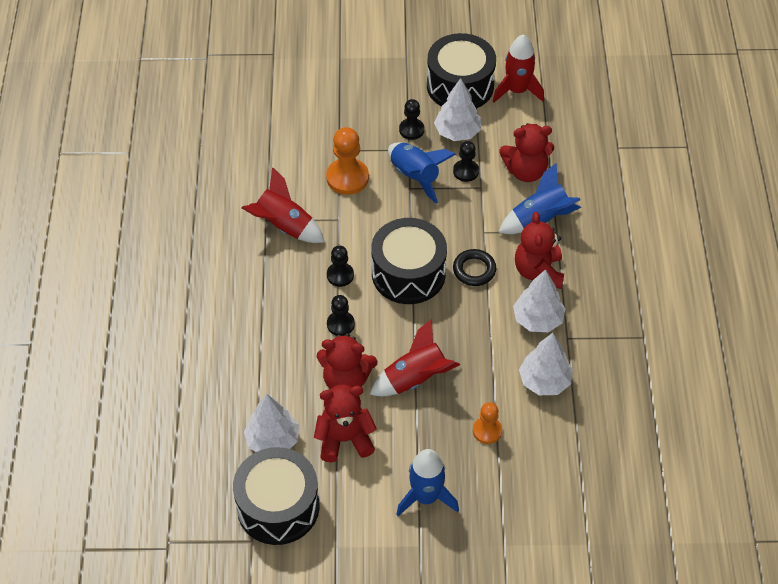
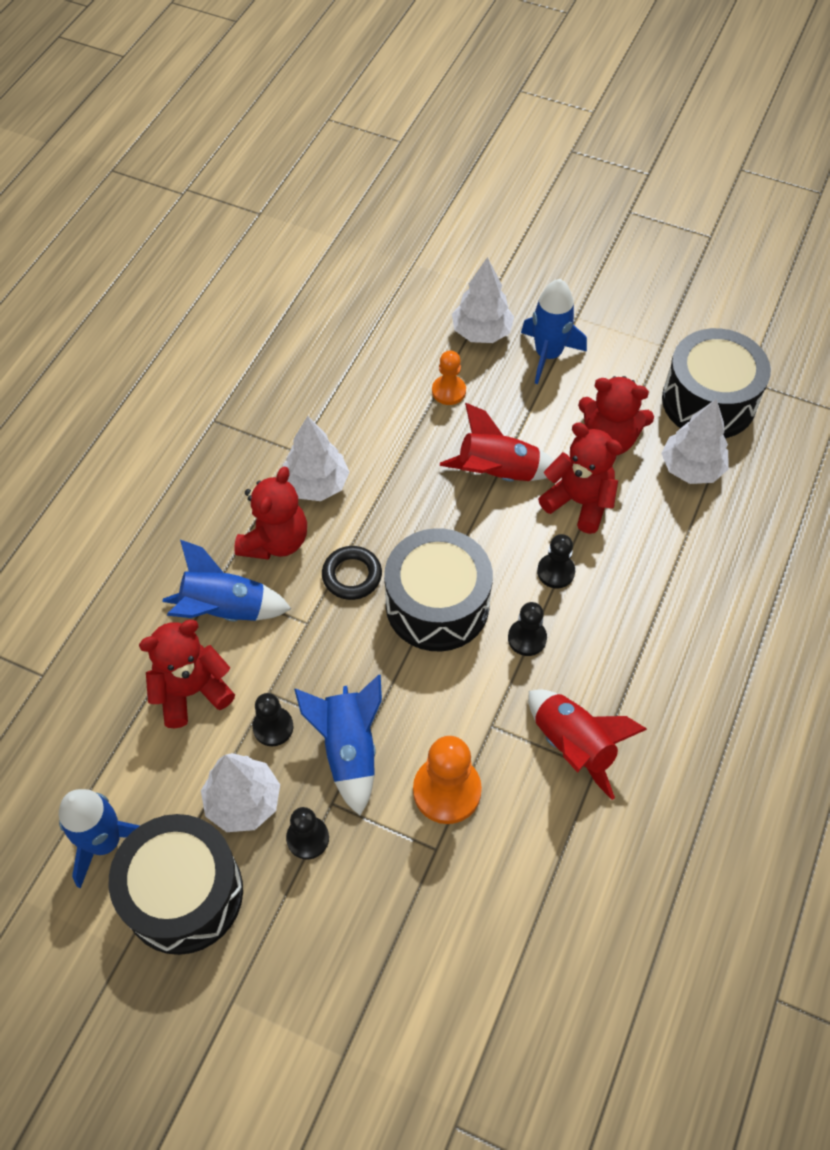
camera: 155 degrees left, 5 degrees up
red rocket [493,34,544,103] -> blue rocket [58,789,139,888]
red teddy bear [499,123,554,182] -> red teddy bear turned 45 degrees counterclockwise [139,620,235,728]
white tree [519,333,573,395] -> white tree moved to [452,257,514,343]

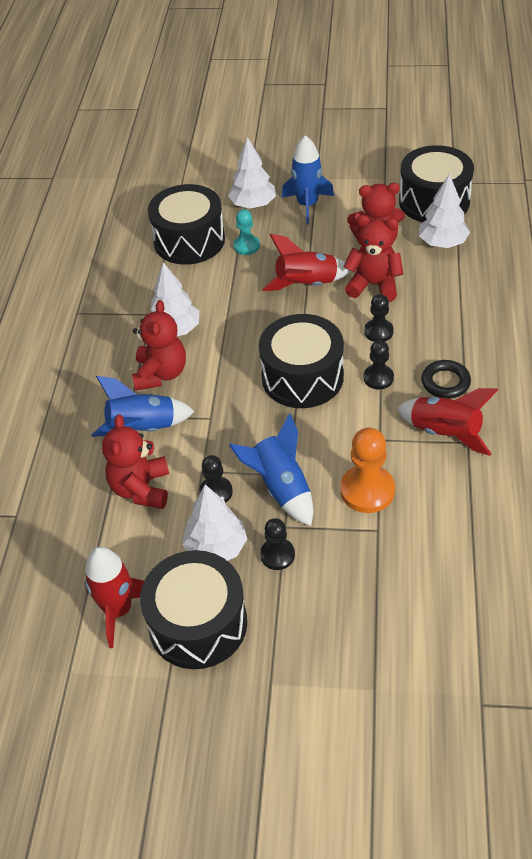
camera: 15 degrees left, 10 degrees down
blue rocket [58,789,139,888] -> red rocket [84,547,144,648]
red teddy bear [139,620,235,728] -> red teddy bear turned 45 degrees counterclockwise [102,414,169,509]
black ring [322,546,382,600] -> black ring moved to [421,360,471,399]
orange pawn [432,350,466,405] -> turquoise pawn [233,209,260,255]
none -> black drum [148,184,225,265]

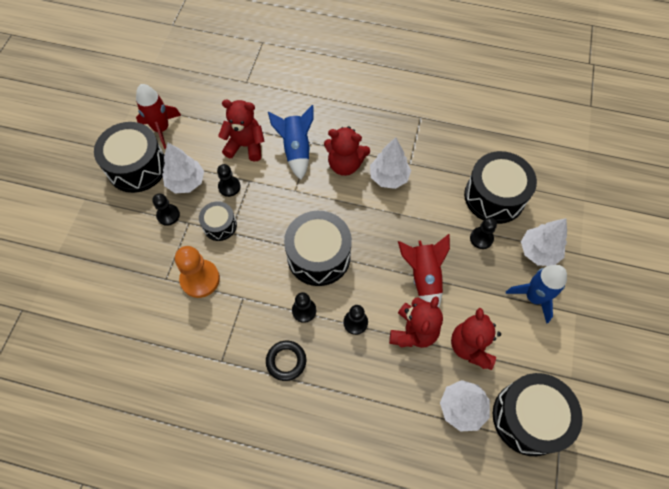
camera: 95 degrees right, 15 degrees up
blue rocket [229,414,313,526] -> black drum [199,201,237,241]
turquoise pawn [233,209,260,255] -> black pawn [470,217,497,249]
red rocket [397,388,498,456] -> none

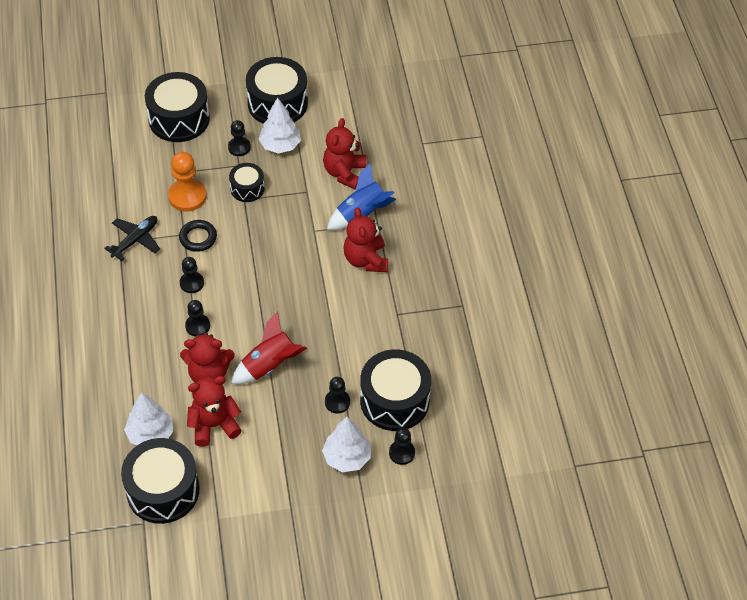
camera: 65 degrees right, 10 degrees down
red rocket [136,84,181,149] -> none
black pawn [217,164,240,197] -> black pawn moved to [389,428,415,465]
red teddy bear [218,100,265,161] -> red teddy bear turned 150 degrees counterclockwise [323,118,366,190]
black ring [266,341,306,381] -> black ring moved to [179,220,217,252]
black drum [284,211,352,286] -> black drum moved to [145,72,210,142]
white tree [370,137,411,189] -> none
blue rocket [506,265,567,324] -> none
none -> black plane [104,216,160,261]

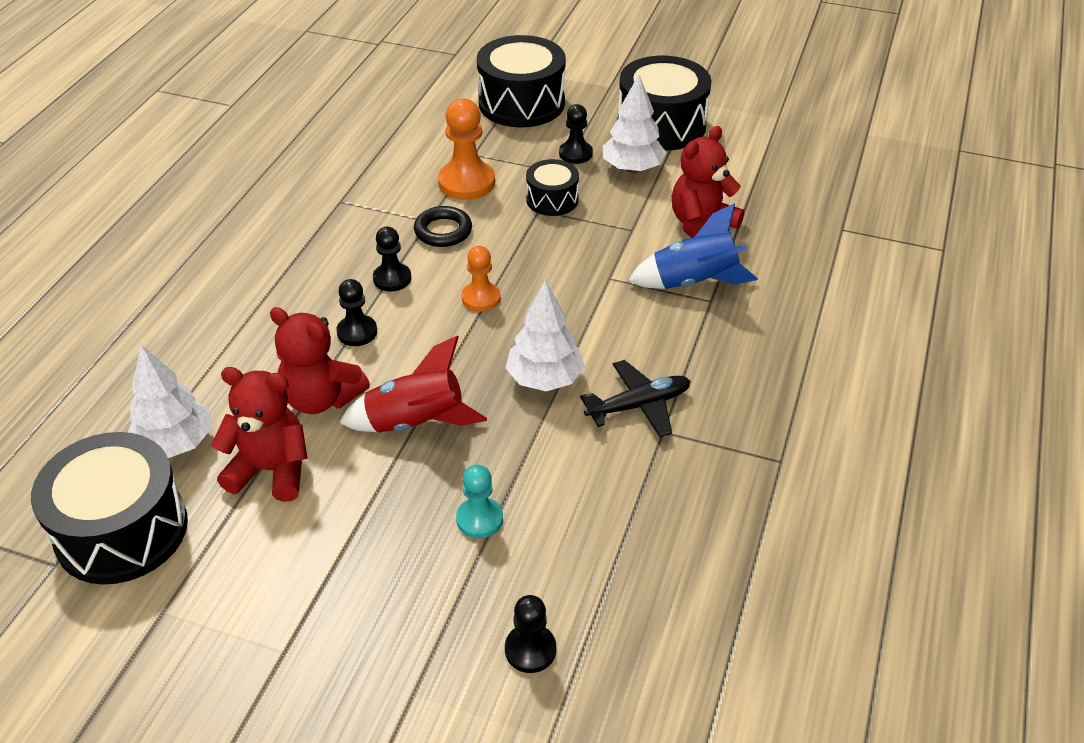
camera: 30 degrees right, 10 degrees down
black plane [104,216,160,261] -> black plane moved to [580,360,691,437]
white tree [322,417,371,472] -> white tree moved to [506,280,585,391]
black pawn [325,377,350,413] -> turquoise pawn [456,465,503,538]
red teddy bear [344,208,388,272] -> none
black drum [360,349,431,431] -> none
none -> orange pawn [462,246,501,312]

